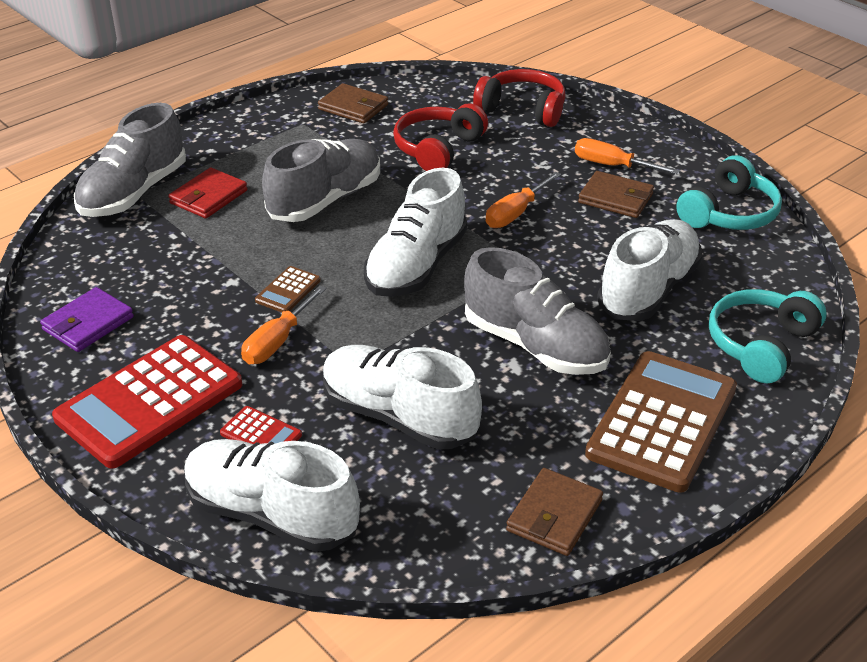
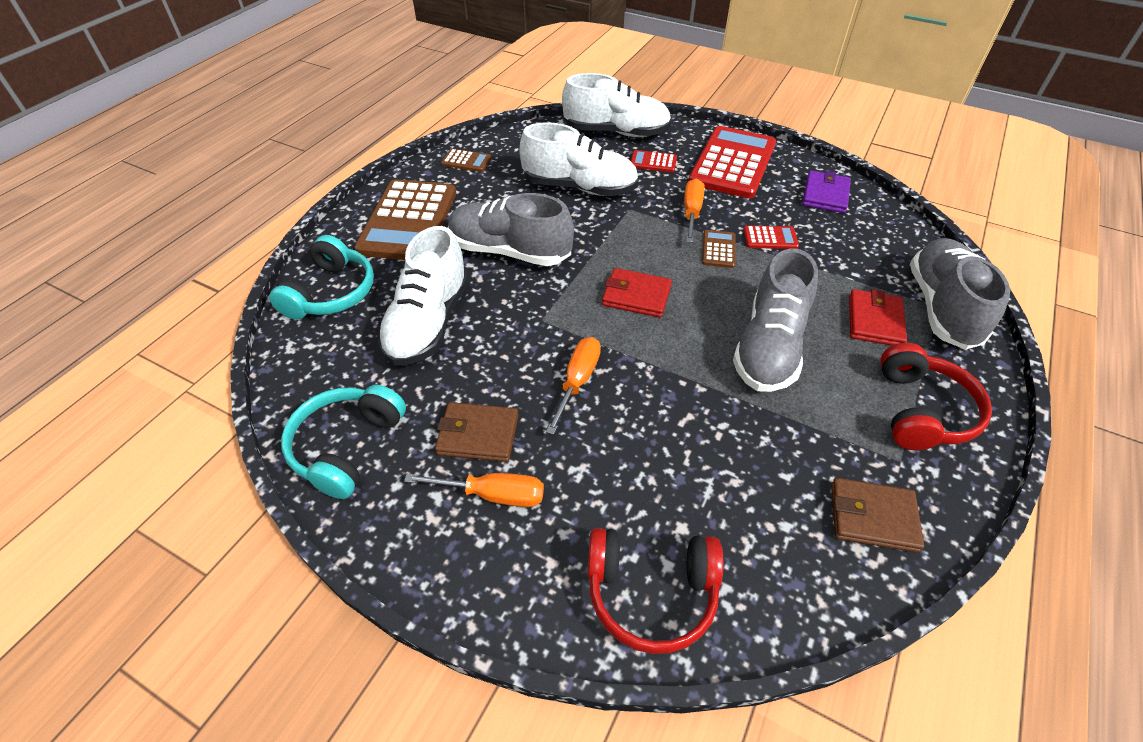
camera: 160 degrees right, 10 degrees up
white shoe [364,168,467,297] -> red wallet [602,268,672,317]
red headphones [393,103,488,171] -> red headphones moved to [880,343,992,450]
brown wallet [506,468,603,556] -> brown calculator [441,149,491,172]
none -> red calculator [743,226,799,249]

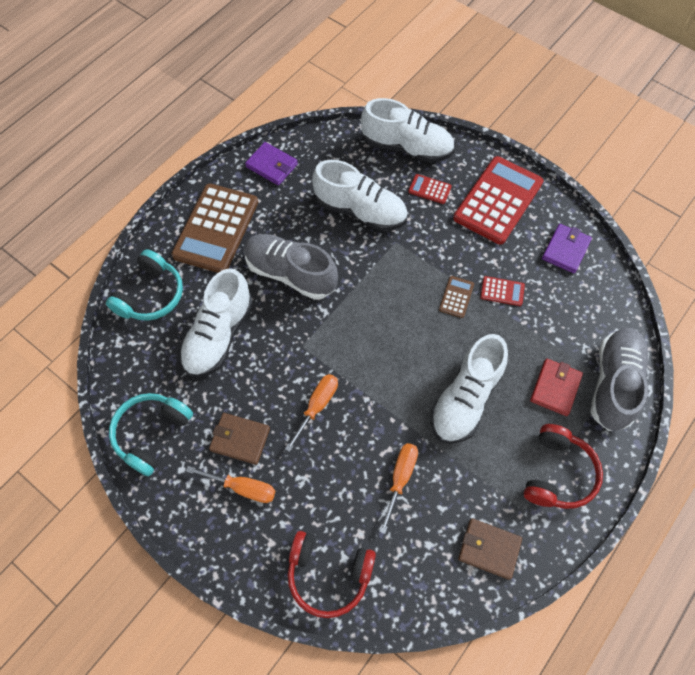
camera: 10 degrees right, 15 degrees up
brown calculator [441,149,491,172] -> purple wallet [245,142,298,185]
red wallet [602,268,672,317] -> none
orange screwdriver [684,179,704,243] -> orange screwdriver moved to [379,443,418,534]
grey shoe [733,248,818,392] -> white shoe [431,334,508,444]

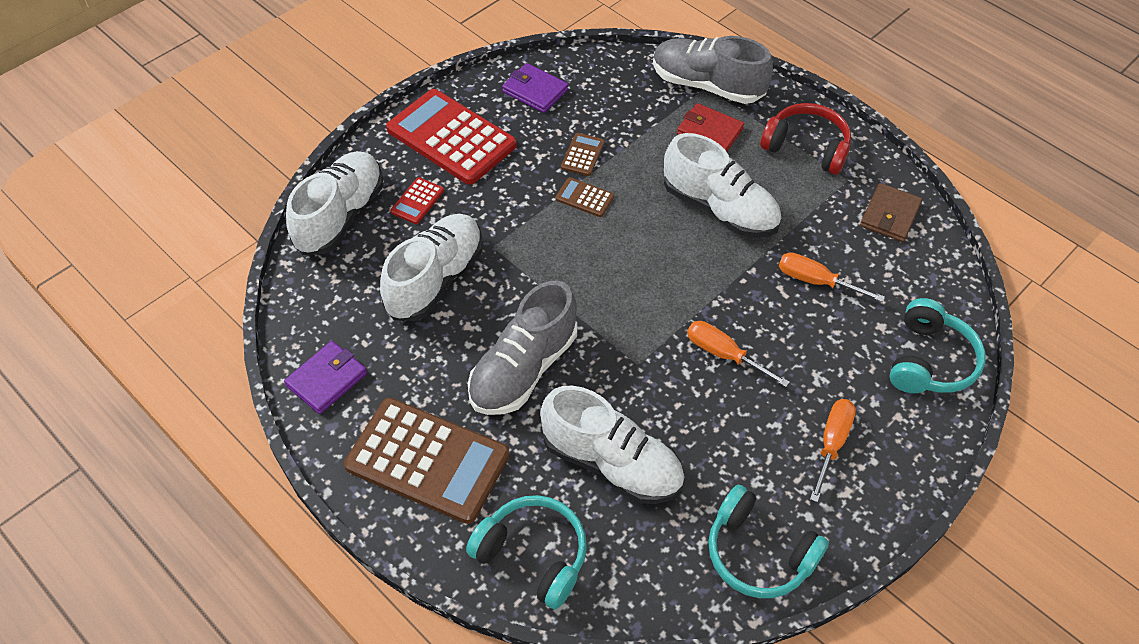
camera: 85 degrees left, 10 degrees down
brown wallet [209,413,270,465] -> none
red headphones [288,531,376,618] -> turquoise headphones [889,298,986,393]
red calculator [480,276,525,306] -> brown calculator [561,133,604,176]

